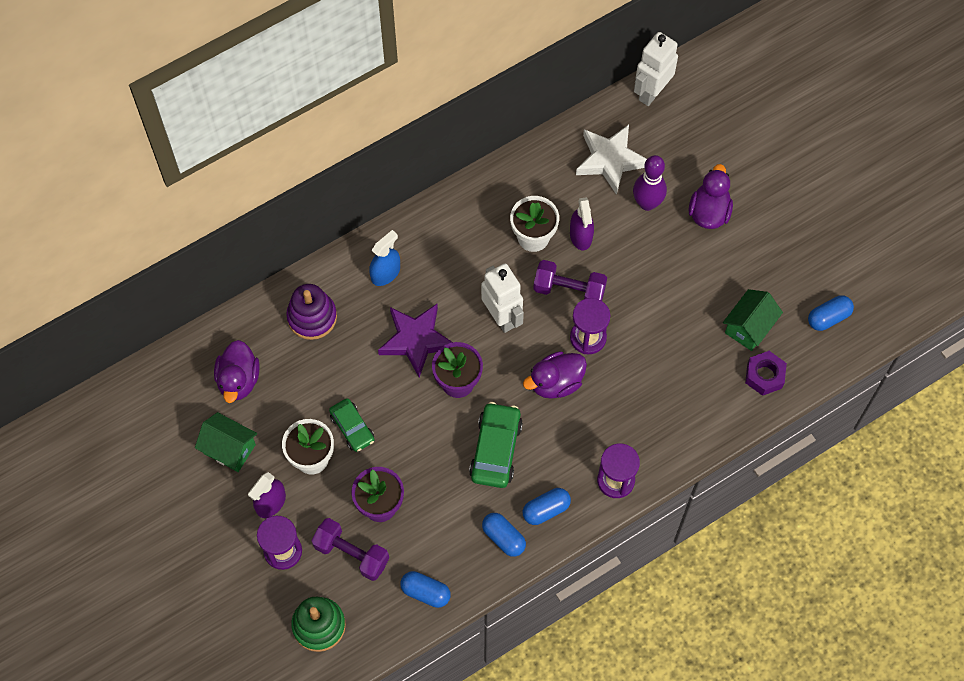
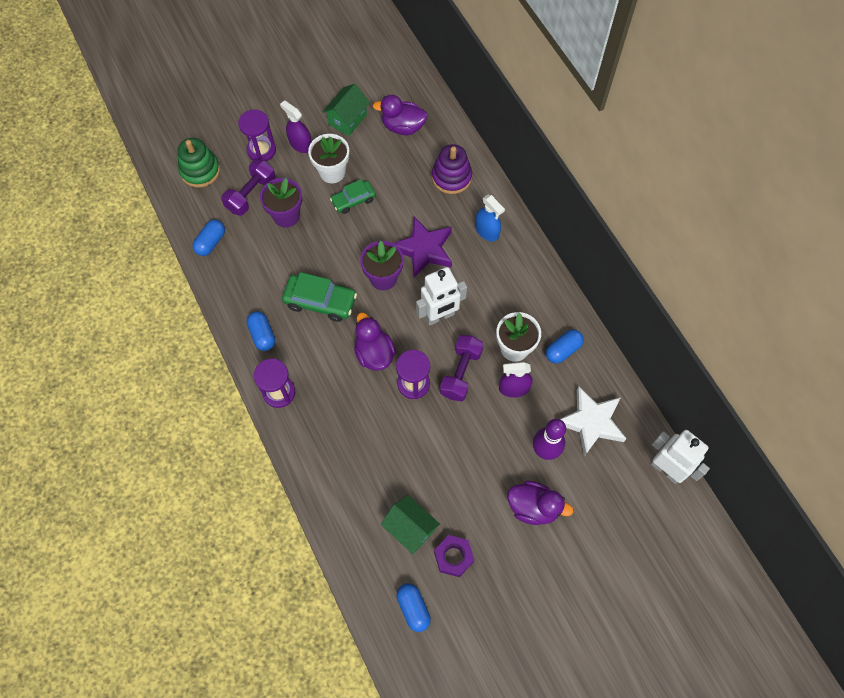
camera: 95 degrees right, 0 degrees up
blue capsule [482,513,526,557] -> blue capsule moved to [546,329,584,364]
purple nut [745,351,787,396] -> purple nut moved to [434,535,474,577]

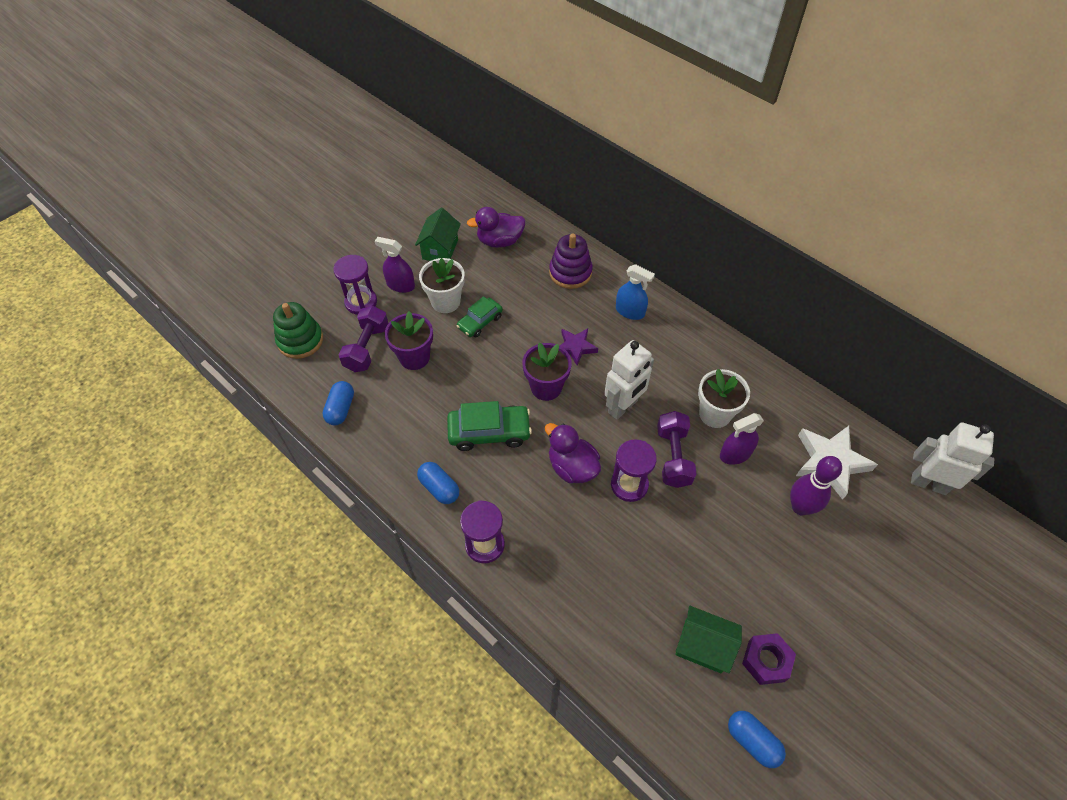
camera: 20 degrees left, 10 degrees down
purple star [393,217,452,278] -> purple star [560,328,598,366], size x0.61
purple duck [507,481,574,525] -> none
blue capsule [546,329,584,364] -> none

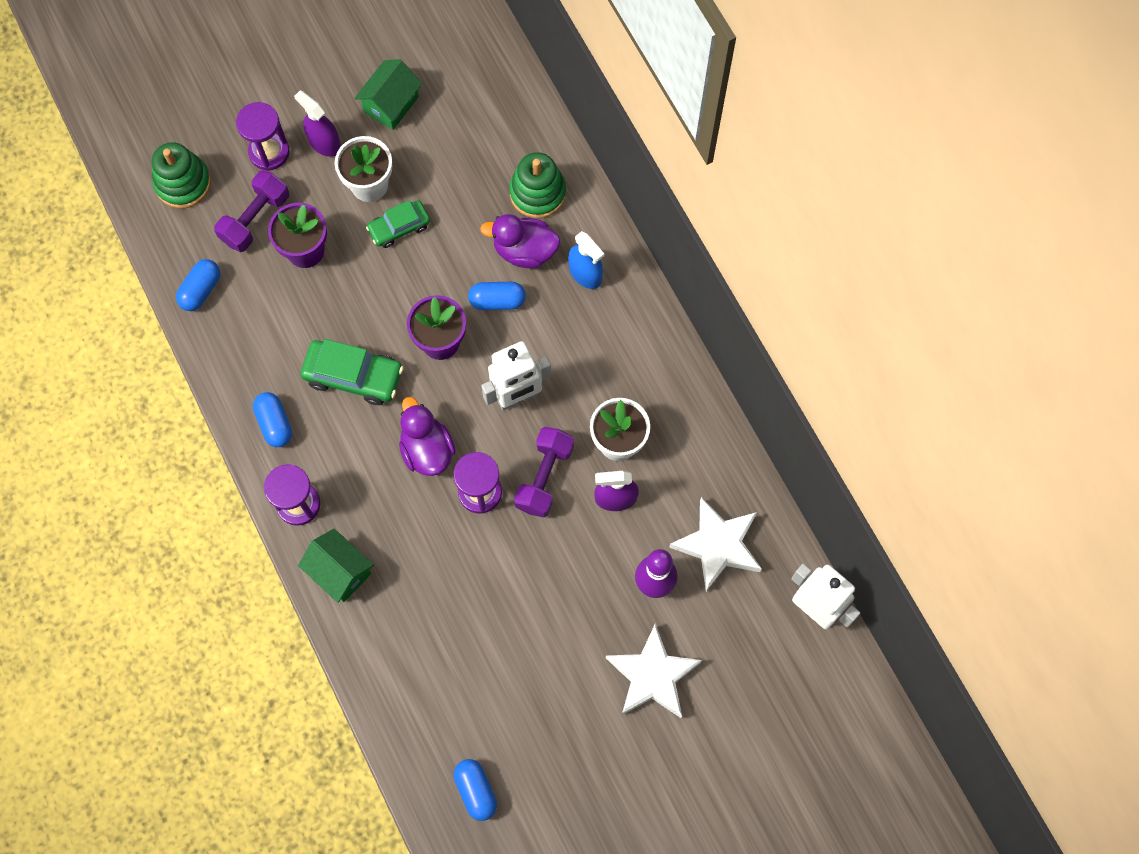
camera: 20 degrees right, 15 degrees up
purple duck [467,207,525,248] -> purple duck moved to [480,214,561,269]
purple stacking toy [549,233,593,289] -> green stacking toy [509,152,566,218]
purple star [560,328,598,366] -> blue capsule [468,282,526,310]
green house [675,606,742,673] -> green house moved to [298,529,374,603]
purple nut [742,633,796,685] -> none
none -> white star [606,624,702,718]

